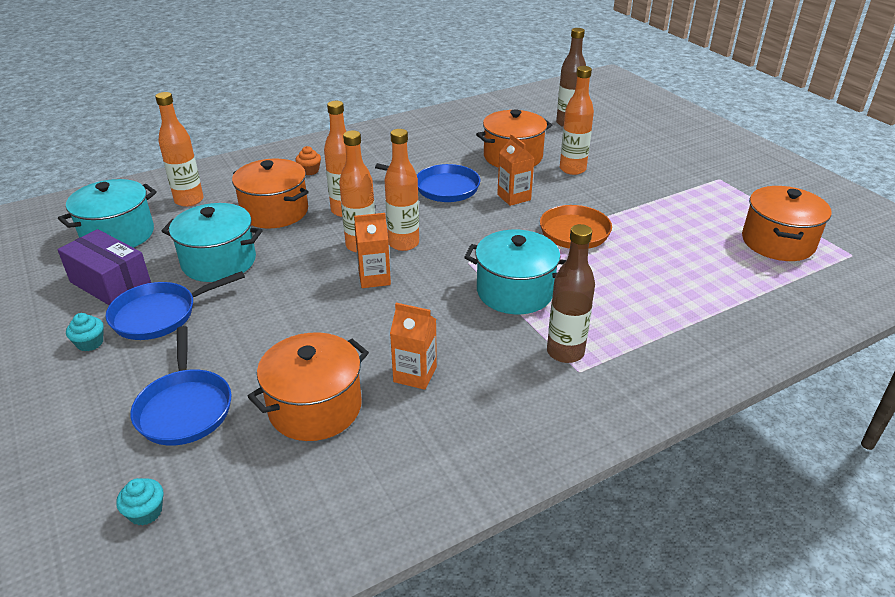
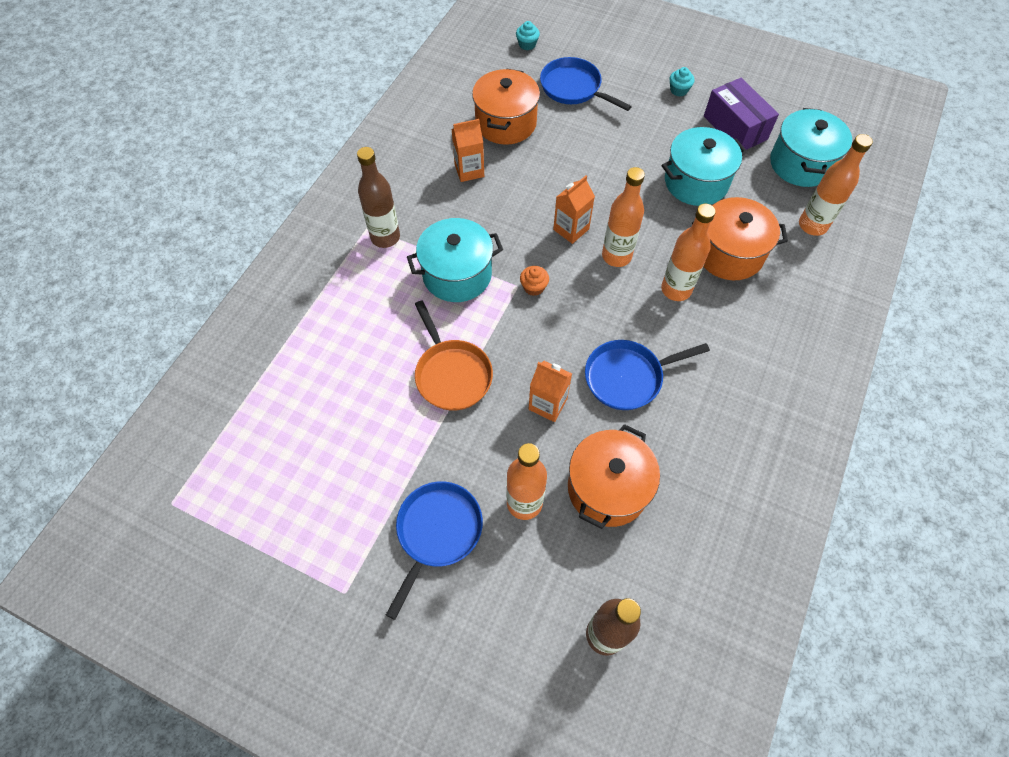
camera: 145 degrees right, 25 degrees up
purple box [57,229,151,305] -> purple box turned 60 degrees clockwise [704,78,779,152]
blue pan [105,271,245,340] -> blue pan moved to [386,481,483,620]
orange cupcake [295,146,321,175] -> orange cupcake moved to [520,266,549,296]
orange bottle [384,129,419,251] -> none
orange pot [742,186,832,261] -> none

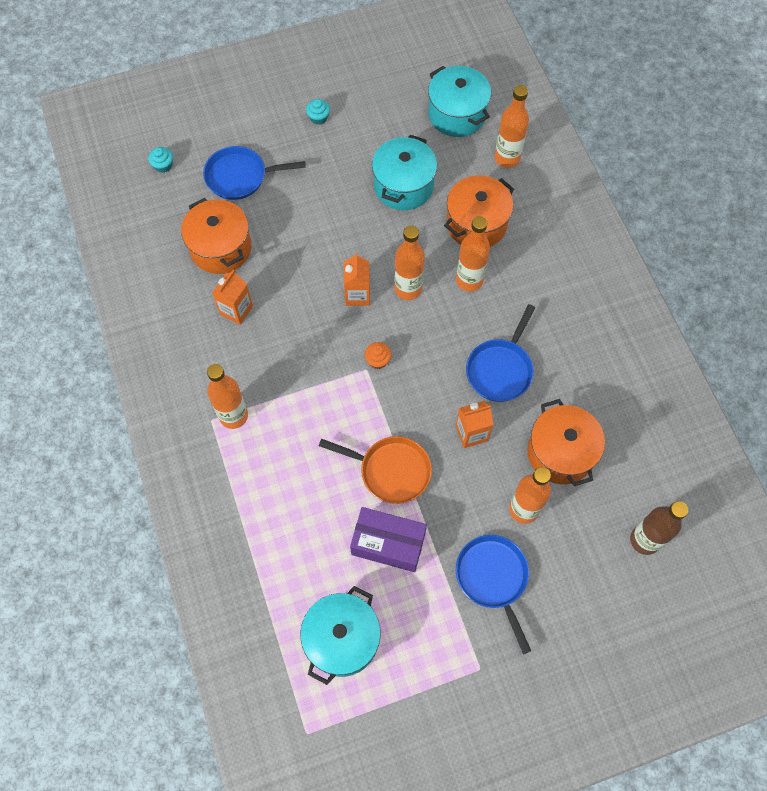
camera: 45 degrees left, 5 degrees up
brown bottle [357,147,400,248] -> orange bottle [207,364,248,429]
turquoise pot [407,218,503,302] -> turquoise pot moved to [300,586,381,685]
purple box [704,78,779,152] -> purple box moved to [350,507,427,572]

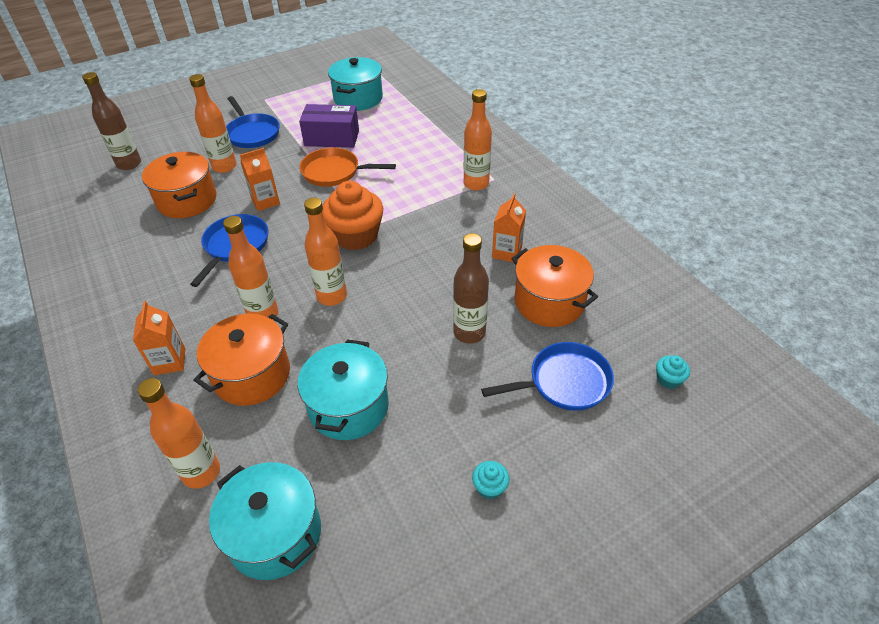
camera: 170 degrees right, 20 degrees down
orange carton [344,253,370,306] -> orange carton moved to [133,301,185,375]
orange cupcake [365,342,392,369] -> orange cupcake [322,181,383,250], size x2.31
none -> brown bottle [453,233,489,344]

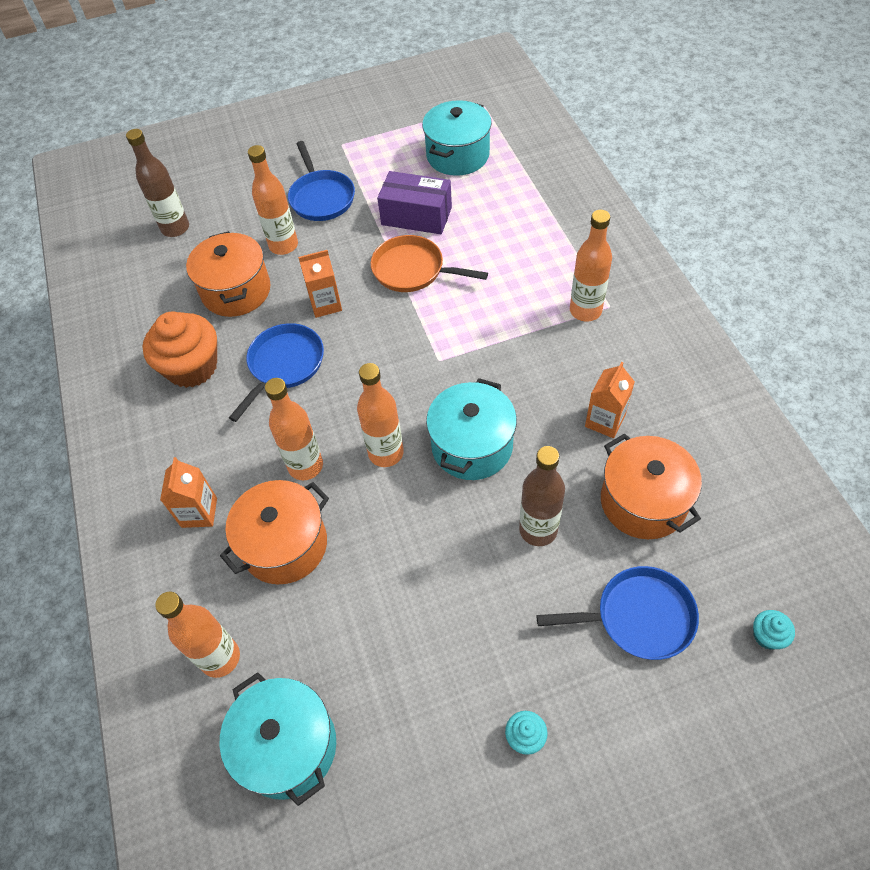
camera: 15 degrees right, 10 degrees up
turquoise pot [298,339,389,440] -> turquoise pot moved to [426,378,517,480]
orange cupcake [322,181,383,250] -> orange cupcake moved to [143,311,217,388]

